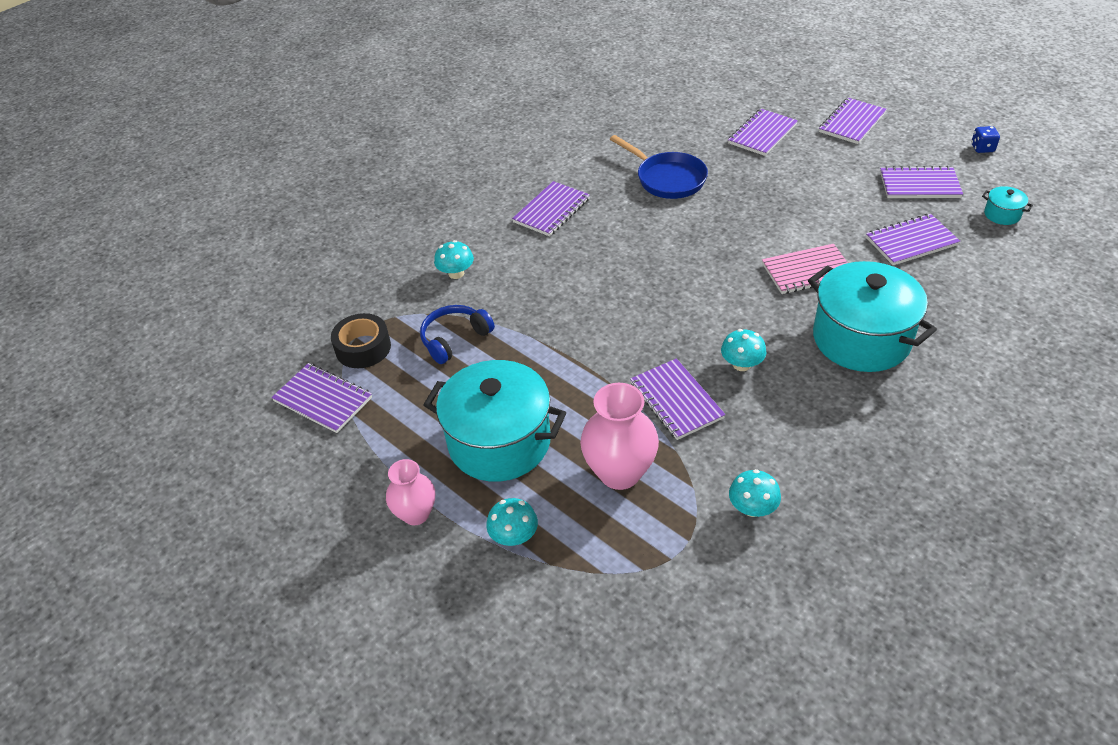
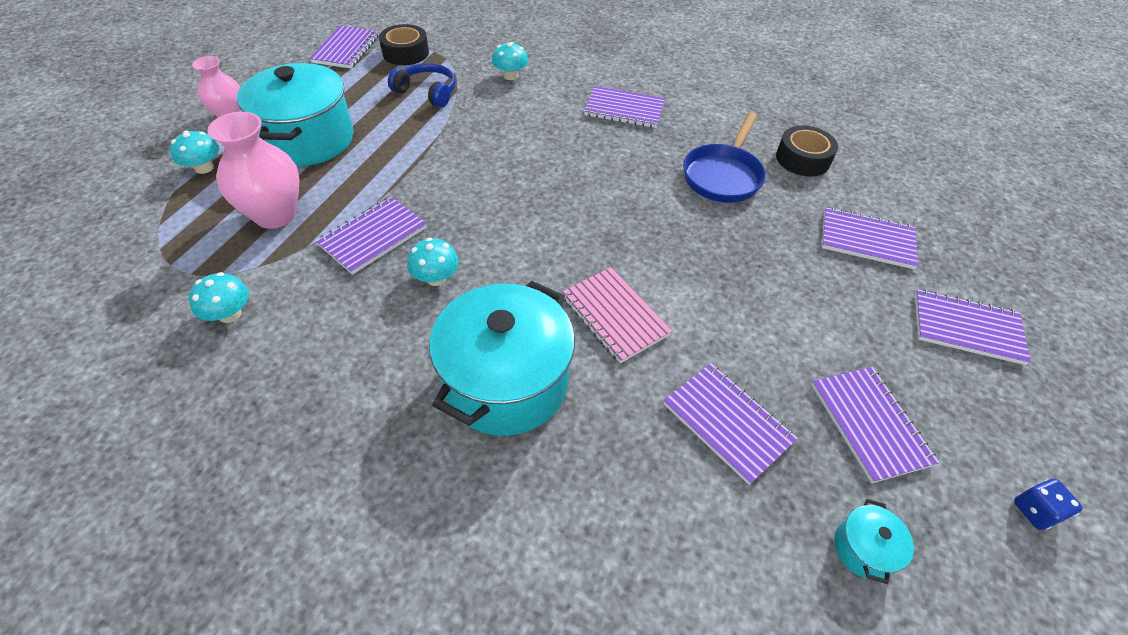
camera: 65 degrees right, 5 degrees up
none -> black tape [776,125,838,176]

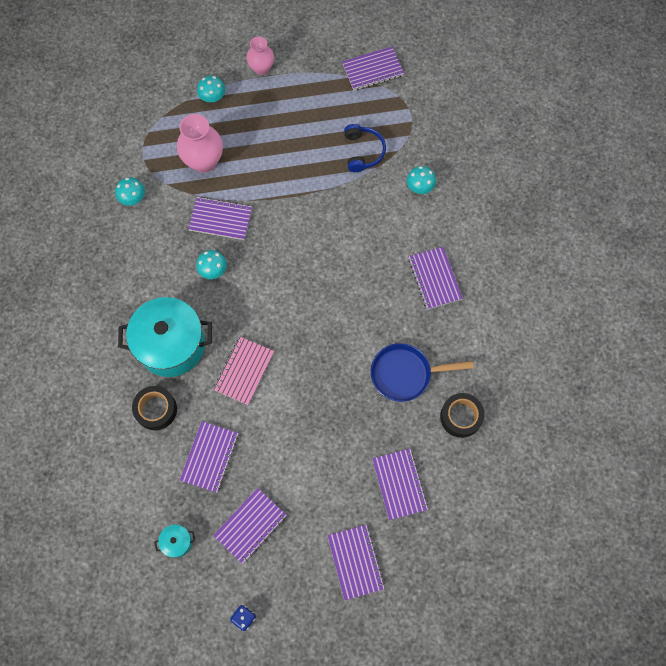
camera: 60 degrees right, 20 degrees up
turquoise pot [237,63,354,166] -> none
black tape [379,24,429,65] -> black tape moved to [132,386,177,430]

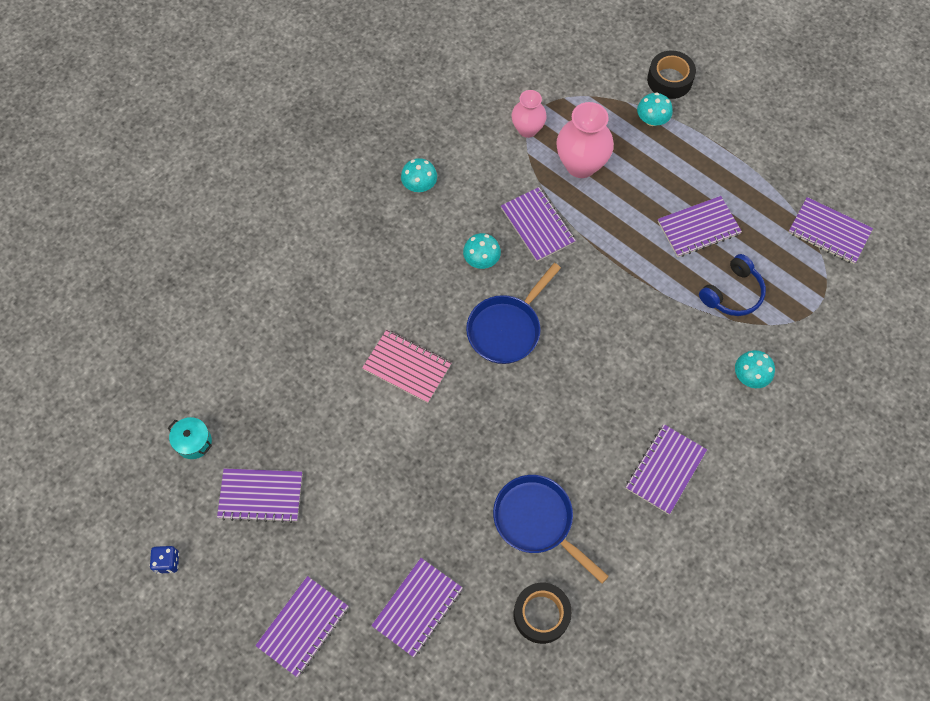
camera: 50 degrees right, 5 degrees down
turquoise mushroom [115,177,145,206] -> turquoise mushroom moved to [401,158,437,192]
turquoise pot [118,297,212,377] -> none
black tape [132,386,177,430] -> black tape moved to [647,50,696,99]
purple notebook [180,421,239,493] -> purple notebook moved to [658,196,742,257]
pink notebook [213,337,274,405] -> pink notebook turned 45 degrees clockwise [362,330,451,403]
pink vase [247,36,274,75] -> pink vase moved to [512,90,547,138]
none -> blue pan [466,263,561,364]

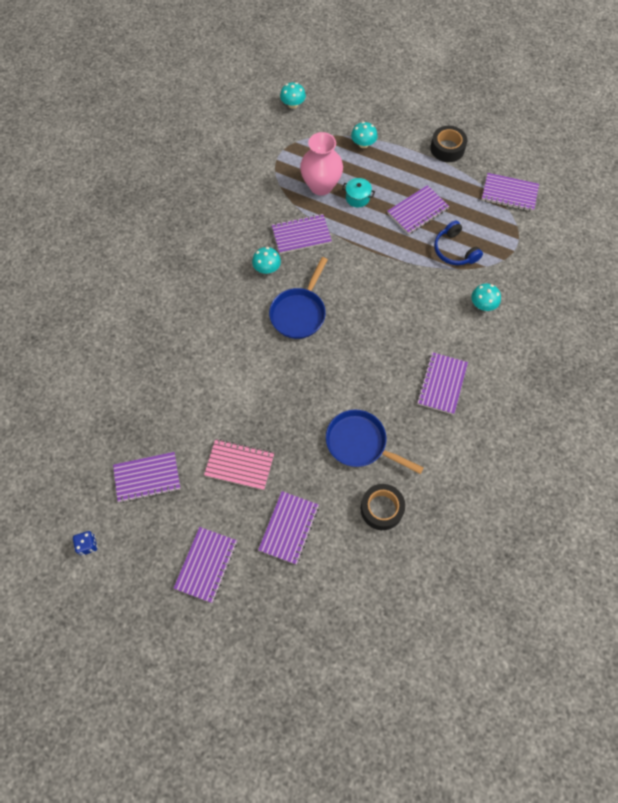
camera: 15 degrees left, 0 degrees up
turquoise pot [168,417,212,459] -> turquoise pot moved to [342,178,375,207]
pink notebook [362,330,451,403] -> pink notebook moved to [204,439,274,490]
turquoise mushroom [401,158,437,192] -> turquoise mushroom moved to [280,82,306,109]
purple notebook [501,187,576,262] -> purple notebook turned 60 degrees counterclockwise [272,214,332,254]
pink vase [512,90,547,138] -> none
black tape [647,50,696,99] -> black tape moved to [430,126,467,162]
blue headphones [699,254,766,316] -> blue headphones turned 120 degrees clockwise [434,220,483,265]

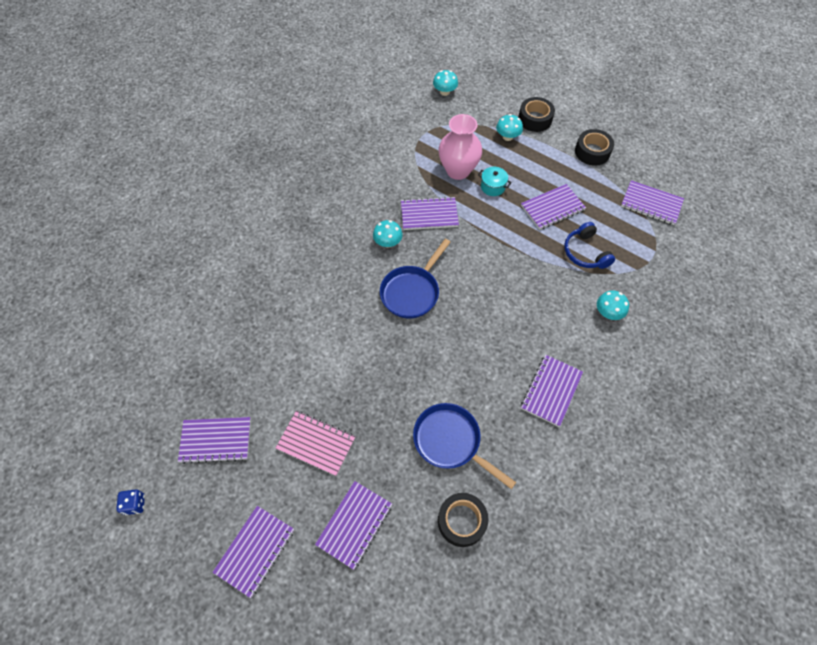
camera: 10 degrees right, 5 degrees down
none -> black tape [518,97,555,132]

